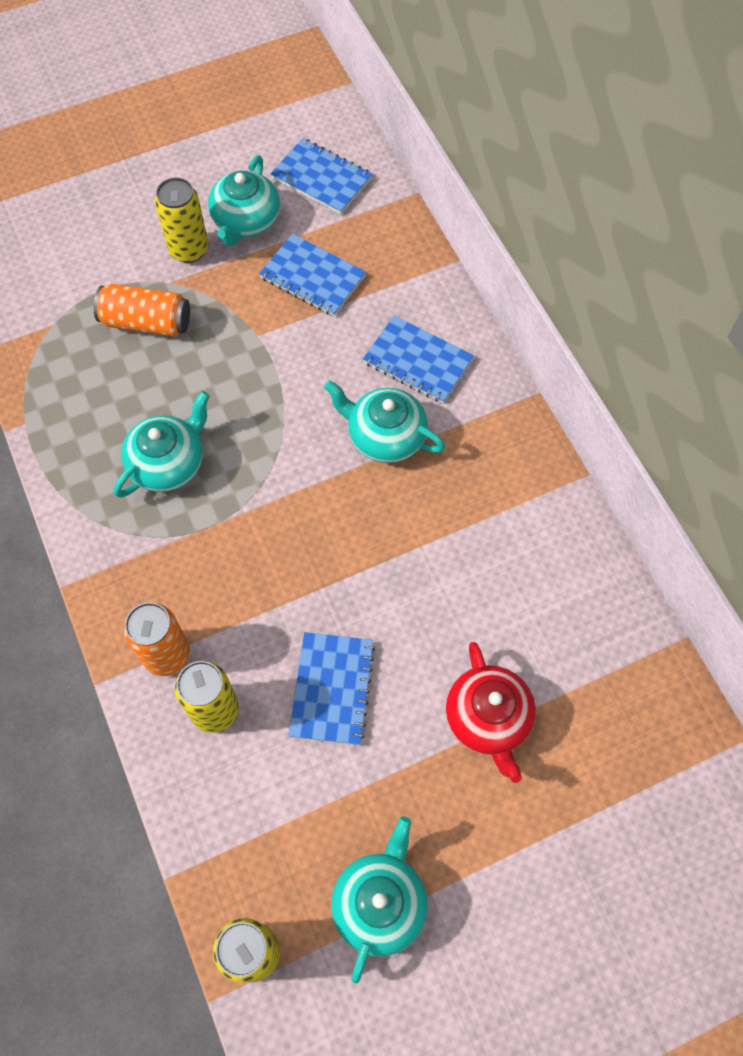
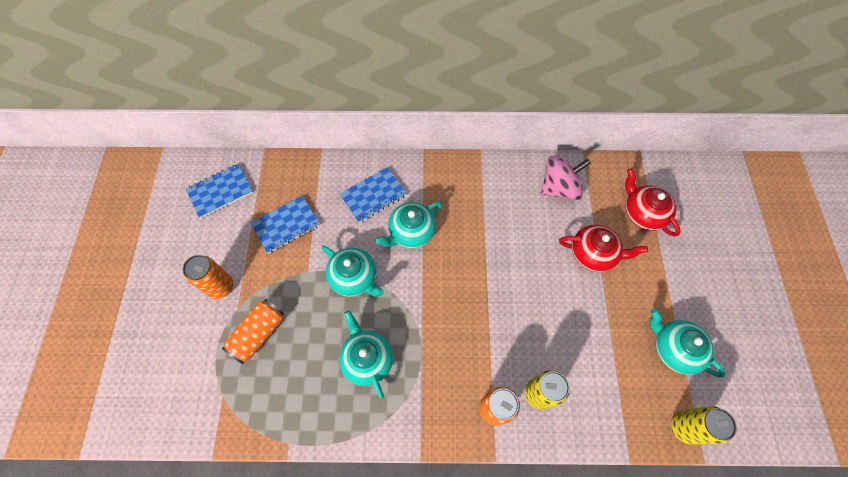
camera: 65 degrees left, 0 degrees up
yellow can [155,177,208,263] -> orange can [182,255,233,299]
turquoise teapot [208,155,280,247] -> turquoise teapot moved to [322,246,384,297]
blue notebook [288,632,375,745] -> none
none -> pink spinning top [541,156,591,200]
none -> red teapot [625,168,681,237]

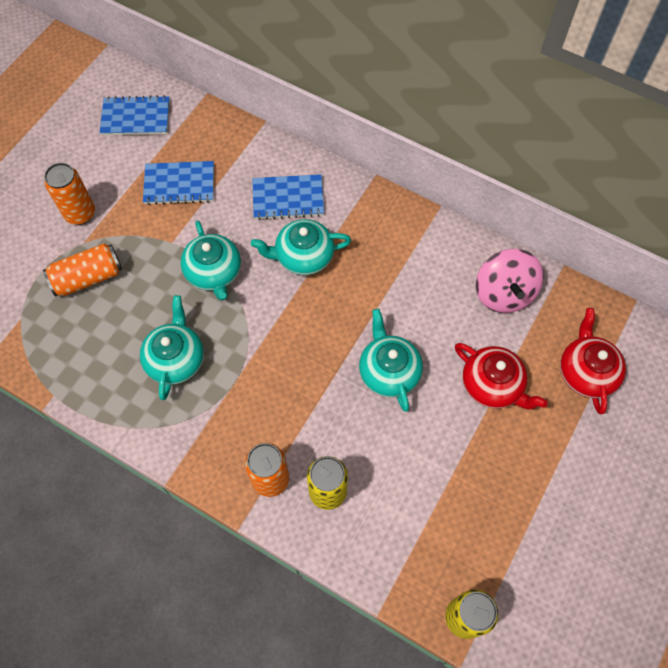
camera: 30 degrees right, 0 degrees up
pink spinning top [541,156,591,200] -> pink spinning top turned 75 degrees clockwise [476,249,544,313]
turquoise teapot [649,309,726,378] -> turquoise teapot moved to [359,309,423,412]

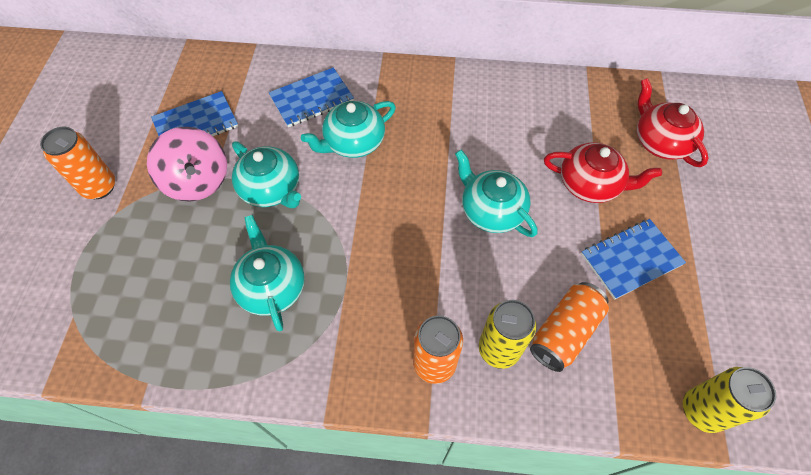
camera: 25 degrees left, 5 degrees down
orange can [43,243,122,297] -> orange can moved to [530,282,609,372]
blue notebook [99,96,170,135] -> blue notebook moved to [581,219,686,300]
pink spinning top [476,249,544,313] -> pink spinning top moved to [147,127,227,202]

